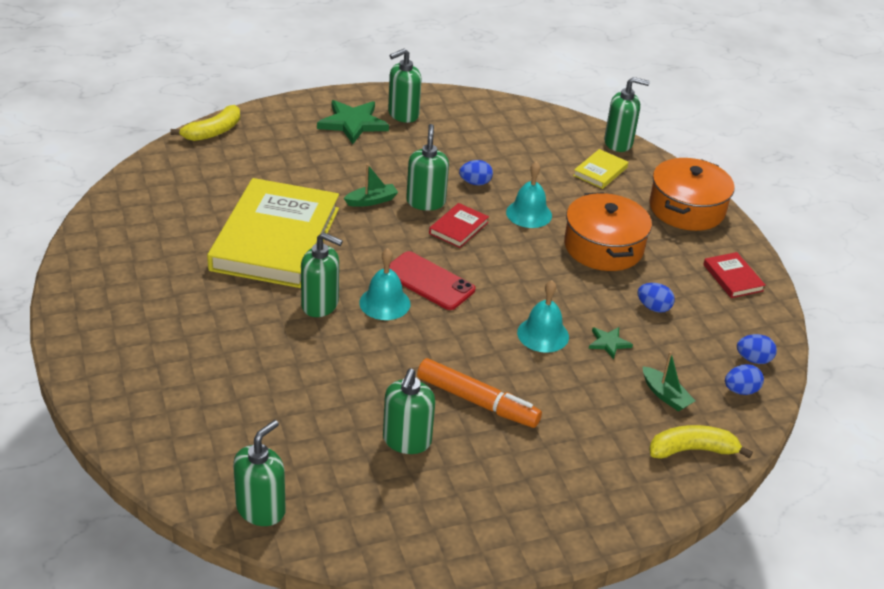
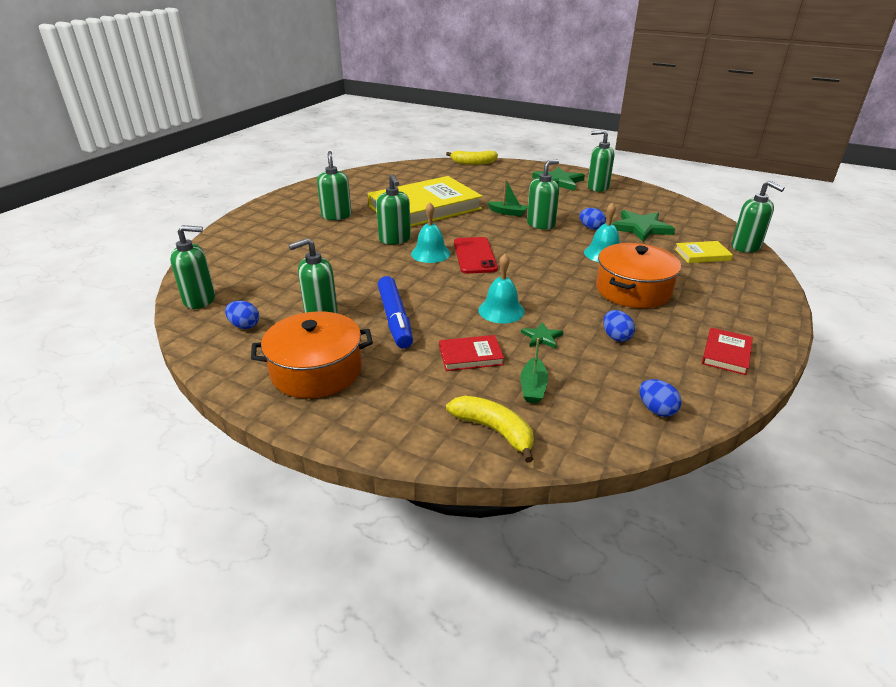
camera: 50 degrees right, 5 degrees down
orange marker [417,358,542,428] -> blue marker [378,276,413,349]
red book [429,203,489,248] -> red book moved to [439,335,504,371]
orange pot [649,158,735,231] -> orange pot moved to [251,311,373,398]
blue egg [725,364,764,395] -> blue egg moved to [225,301,259,329]
none -> green soap dispenser [317,151,352,220]
none -> green star [612,210,675,242]

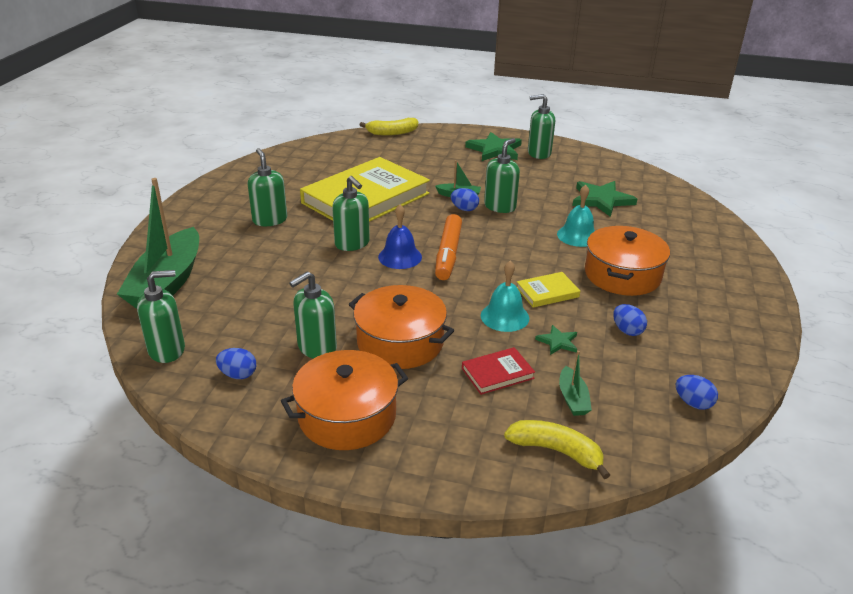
camera: 15 degrees left, 0 degrees up
blue marker [378,276,413,349] -> orange pot [349,285,454,369]
turquoise bell [411,203,450,263] -> blue bell [378,204,422,269]
red phone [454,237,498,274] -> orange marker [435,214,462,280]
blue egg [579,208,606,230] -> blue egg moved to [451,188,479,211]
yellow book [675,241,733,263] -> yellow book moved to [517,272,580,308]
red book [702,328,753,375] -> none
green soap dispenser [731,180,785,253] -> none
none -> green boat [117,178,199,308]

